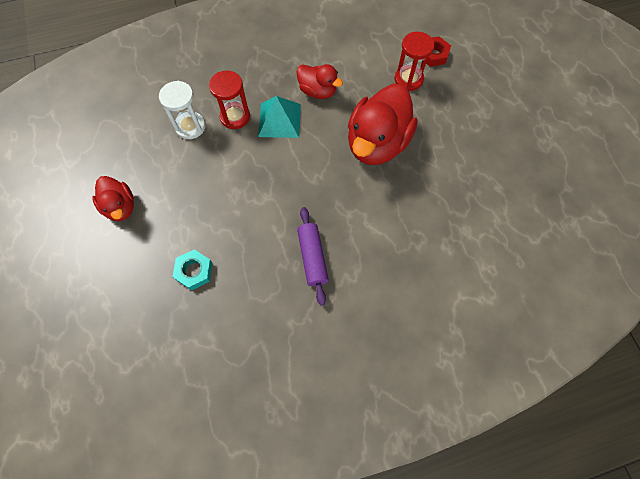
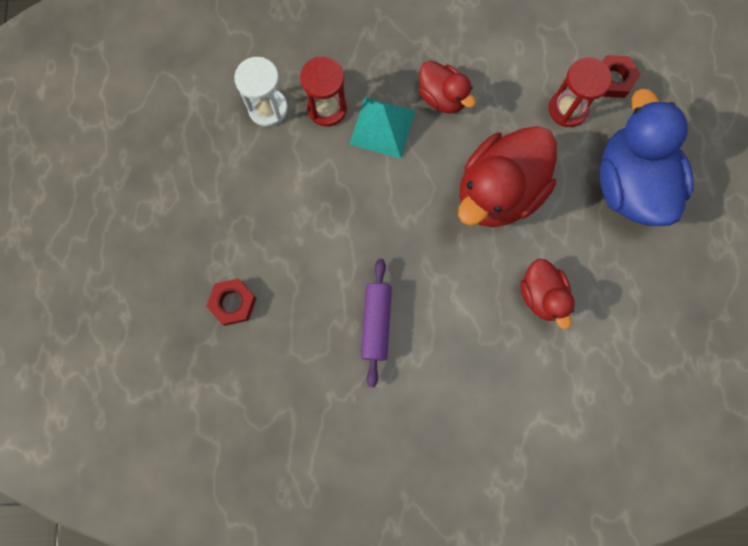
camera: 15 degrees right, 10 degrees up
red duck [92,176,134,221] -> red duck moved to [520,259,575,329]
turquoise nut [173,250,212,291] -> red nut [206,279,256,326]
none -> blue duck [600,88,694,226]

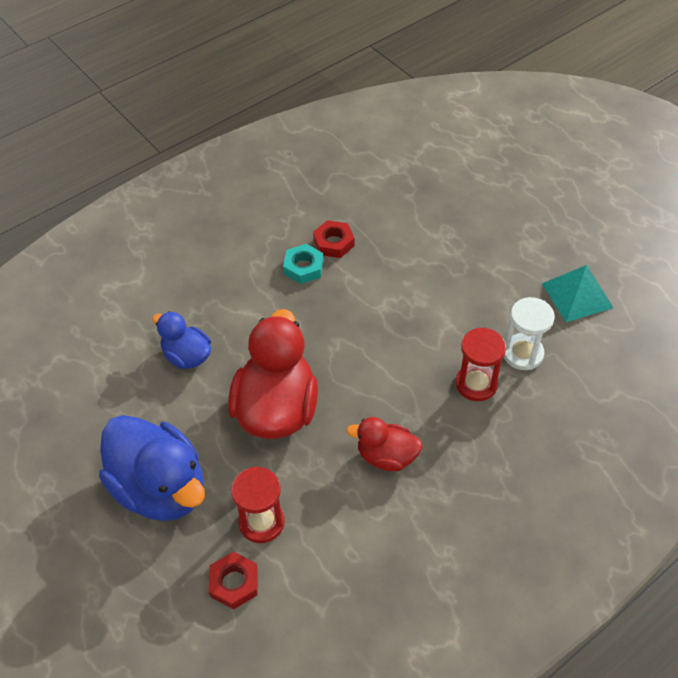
camera: 145 degrees right, 25 degrees down
red nut [206,279,256,326] -> red nut moved to [313,220,355,258]
turquoise pyramid [349,97,415,159] -> turquoise pyramid moved to [542,265,613,322]
purple rolling pin [361,259,392,387] -> turquoise nut [283,244,323,284]
red duck [520,259,575,329] -> blue duck [152,311,211,369]

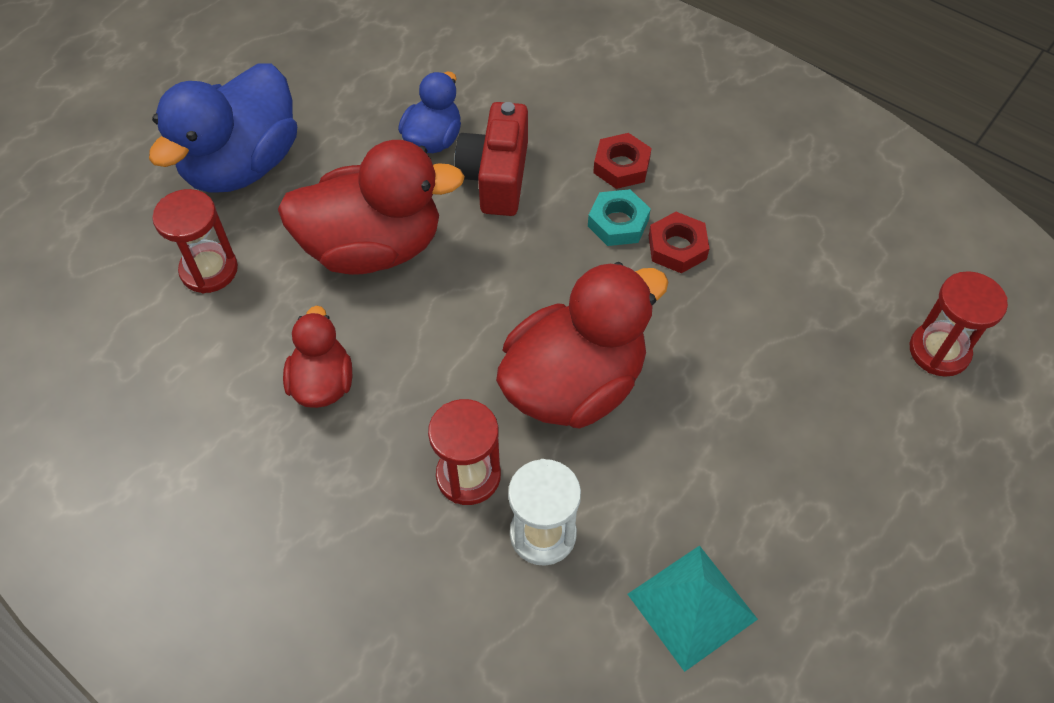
camera: 75 degrees right, 5 degrees up
red nut [209,552,258,609] -> red nut moved to [593,133,652,189]
none -> red camera [455,102,528,216]
none -> red duck [496,262,669,428]
none -> red hourglass [910,271,1008,377]

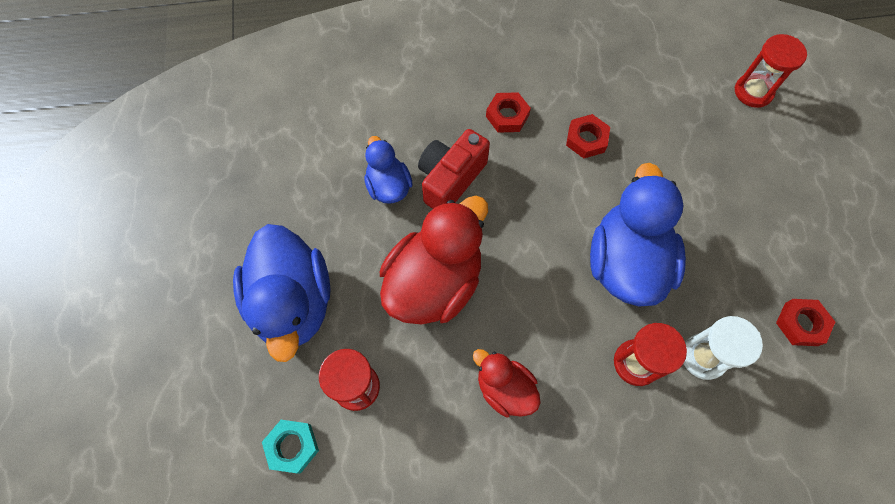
camera: 45 degrees left, 10 degrees up
red camera [455,102,528,216] -> red camera turned 75 degrees clockwise [418,129,490,209]
red duck [496,262,669,428] -> blue duck [590,163,686,307]
turquoise nut [588,189,651,246] -> turquoise nut moved to [262,420,319,474]
turquoise pyramid [628,545,758,672] -> red nut [776,299,835,346]

